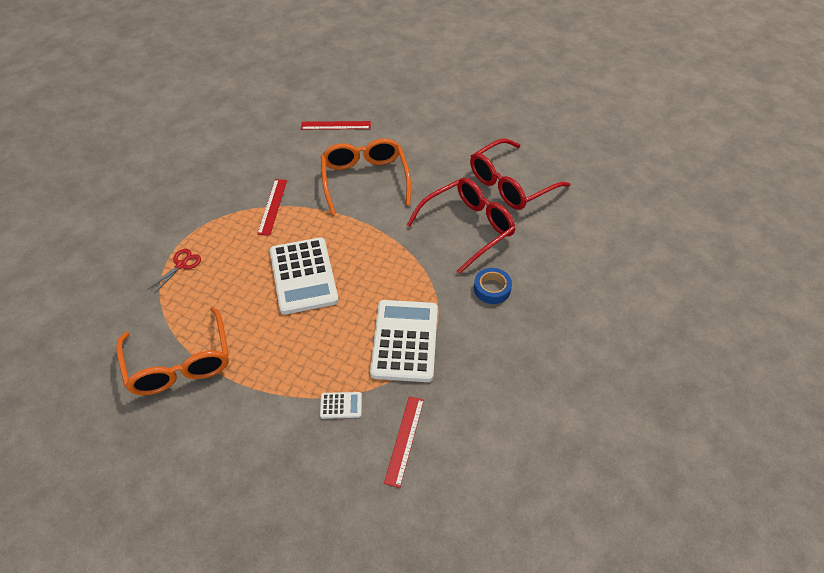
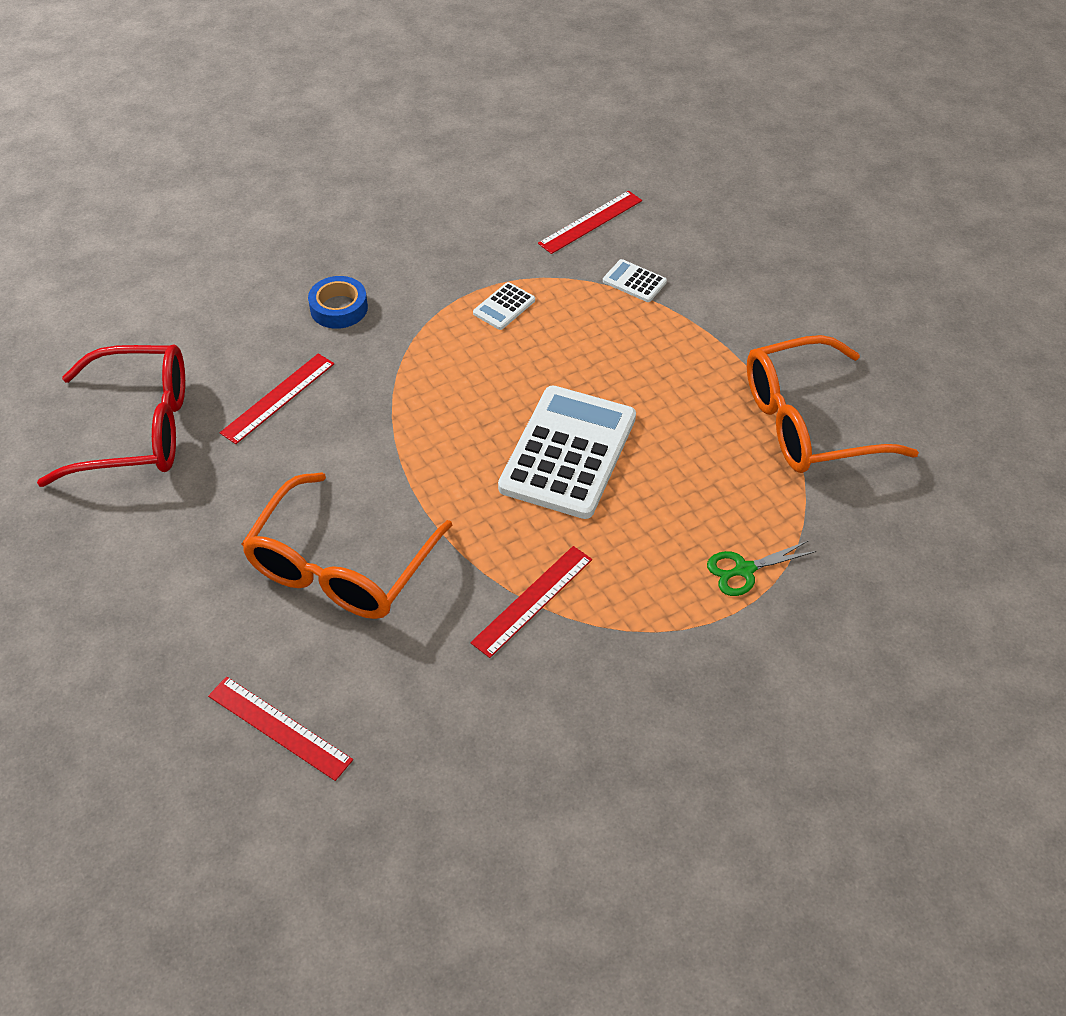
camera: 145 degrees left, 0 degrees up
orange glasses [116,307,229,395] -> orange glasses turned 120 degrees counterclockwise [747,335,919,473]
red scissors [148,249,201,294] -> green scissors [707,540,816,596]
white calculator [370,300,438,382] -> white calculator [473,282,535,330], size x0.42
red glasses [407,178,515,274] -> red ruler [220,353,334,444]

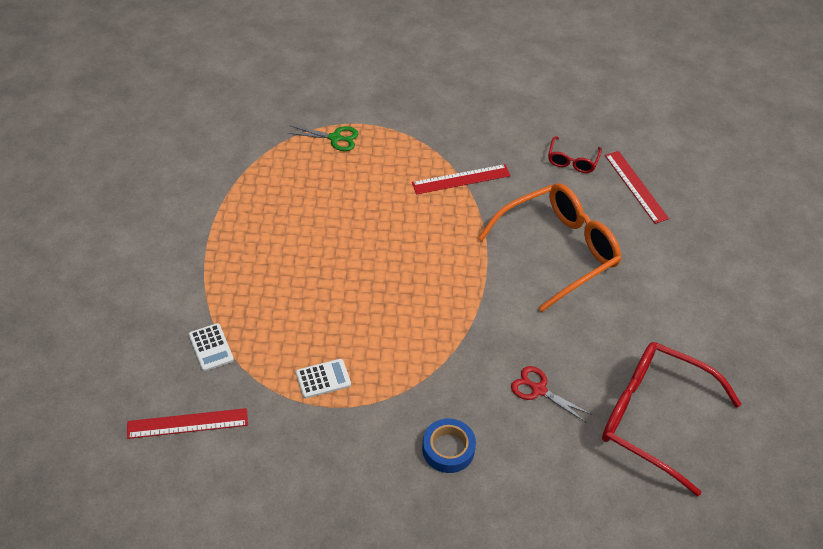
camera: 150 degrees left, 0 degrees up
red ruler [220,353,334,444] -> red scissors [511,366,592,422]
white calculator [498,386,636,519] -> none
orange glasses [747,335,919,473] -> none
none -> red glasses [548,137,602,173]

